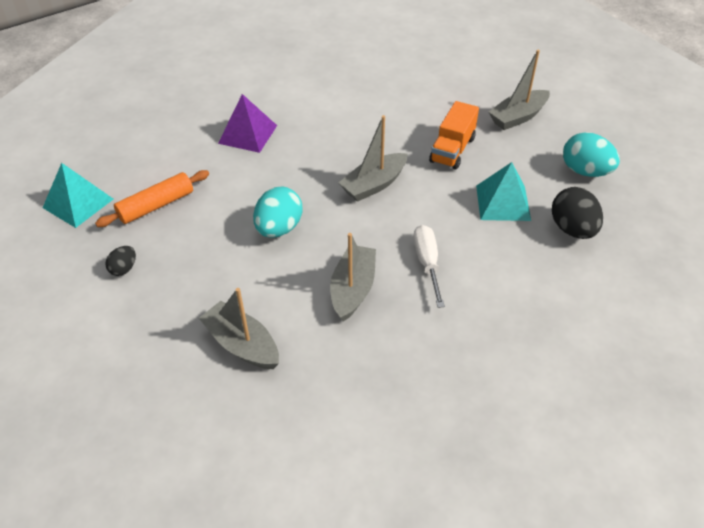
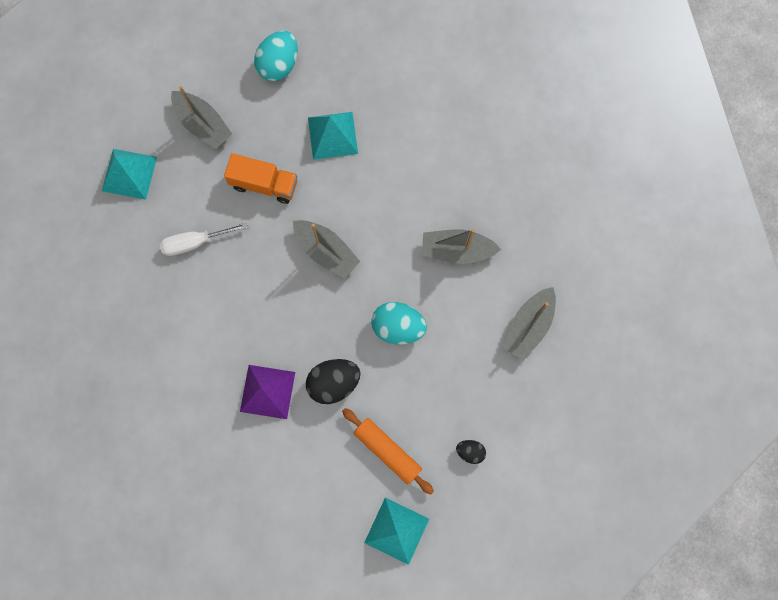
camera: 100 degrees left, 30 degrees up
white screwdriver [414,225,445,308] -> white screwdriver moved to [160,222,248,256]
black egg [552,187,603,239] -> black egg moved to [306,359,361,404]
none -> turquoise pyramid [102,149,157,200]

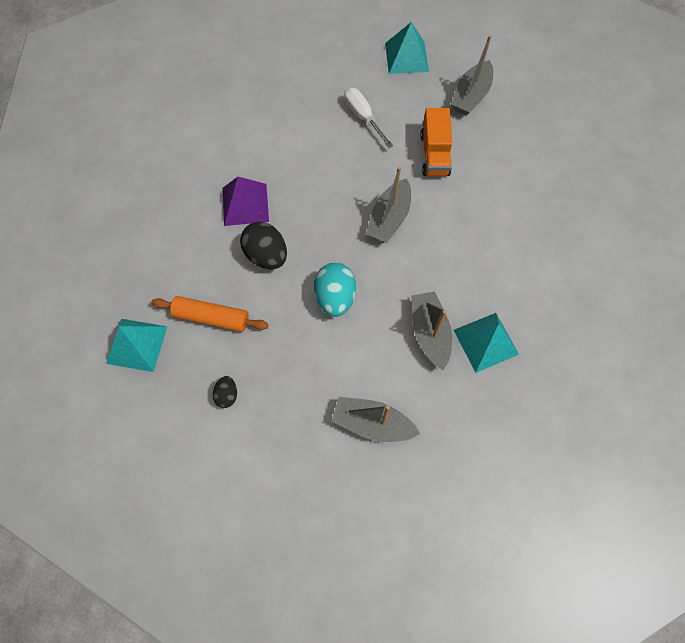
camera: 75 degrees right, 10 degrees down
turquoise egg [254,31,298,81] -> none
turquoise pyramid [308,112,358,160] -> turquoise pyramid moved to [454,313,519,373]
orange rolling pin [342,408,434,495] -> orange rolling pin turned 75 degrees clockwise [152,296,268,332]

